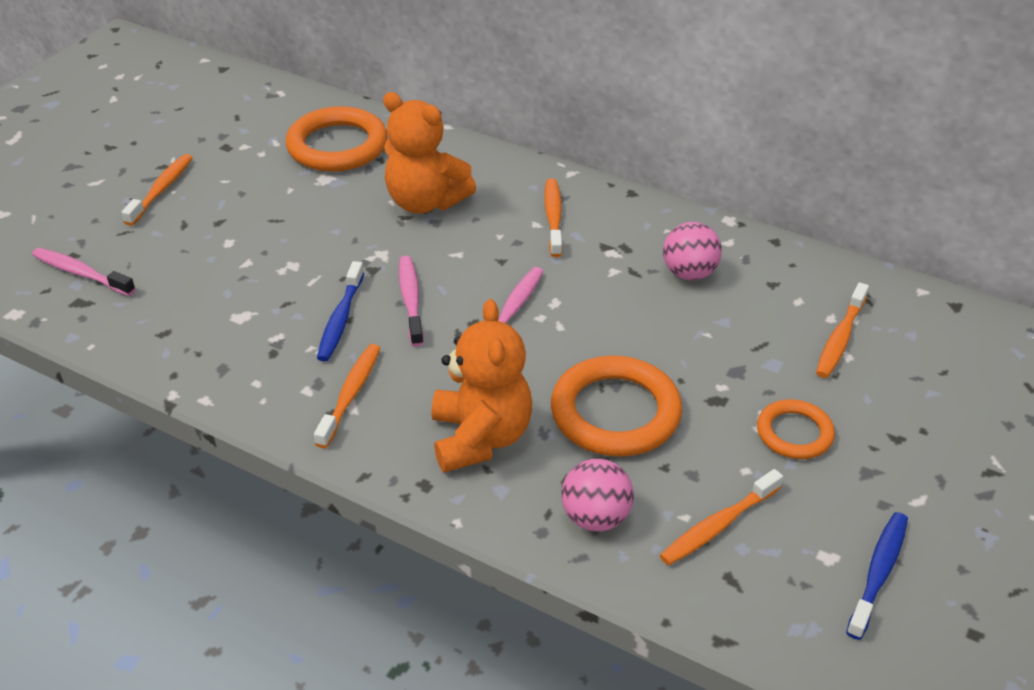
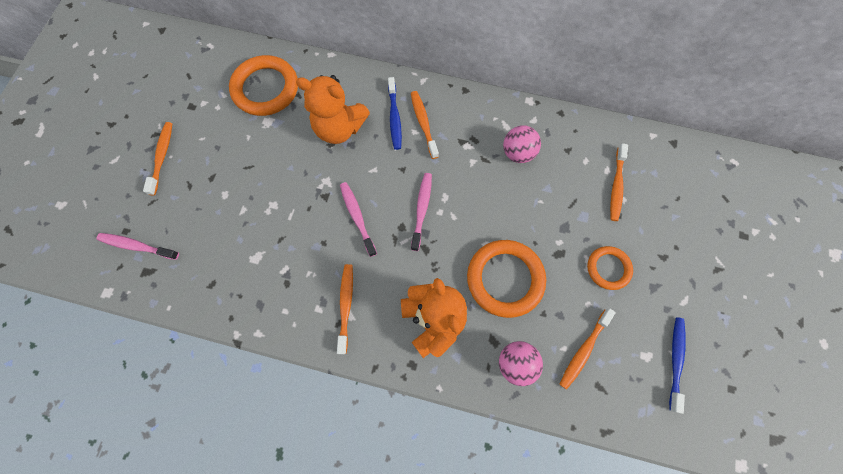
camera: 15 degrees left, 30 degrees up
blue toothbrush [317,261,364,362] -> blue toothbrush moved to [388,77,402,150]

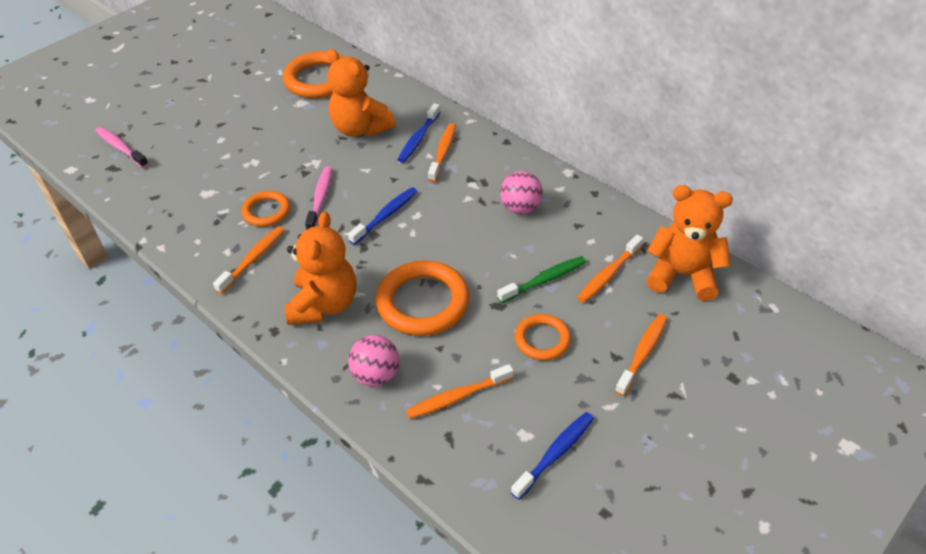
camera: 30 degrees right, 25 degrees down
orange toothbrush [143,122,172,195] -> orange toothbrush moved to [615,314,668,396]
pink toothbrush [411,173,432,251] -> blue toothbrush [348,187,417,245]
none -> orange ring [241,191,290,227]
none -> green toothbrush [497,256,586,303]
none -> orange teddy bear [646,185,733,301]

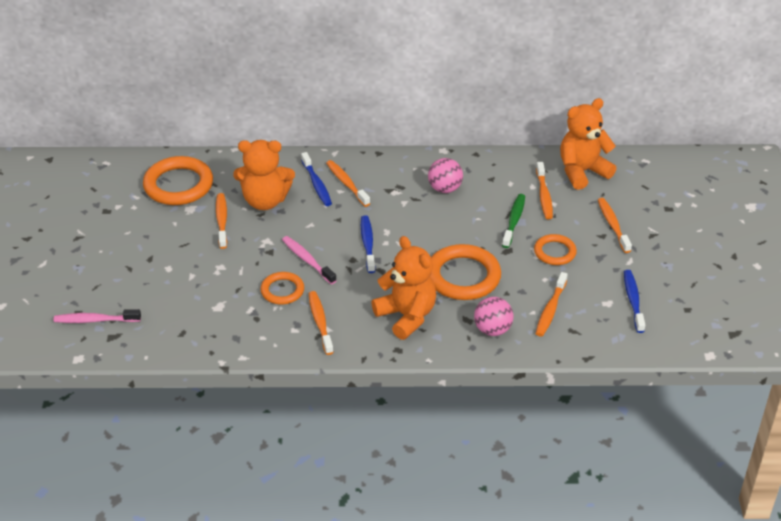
camera: 45 degrees left, 5 degrees down
none -> orange toothbrush [216,193,227,249]

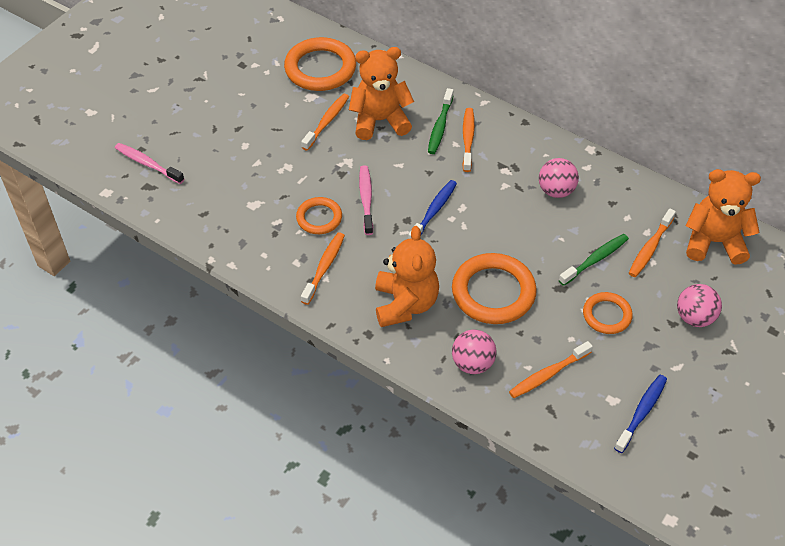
camera: 35 degrees right, 10 degrees up
orange teddy bear [233,140,295,210] -> orange teddy bear turned 135 degrees clockwise [349,47,414,140]
blue toothbrush [301,152,332,206] -> green toothbrush [428,88,454,154]
orange toothbrush [598,198,632,253] -> pink ball [677,284,722,327]

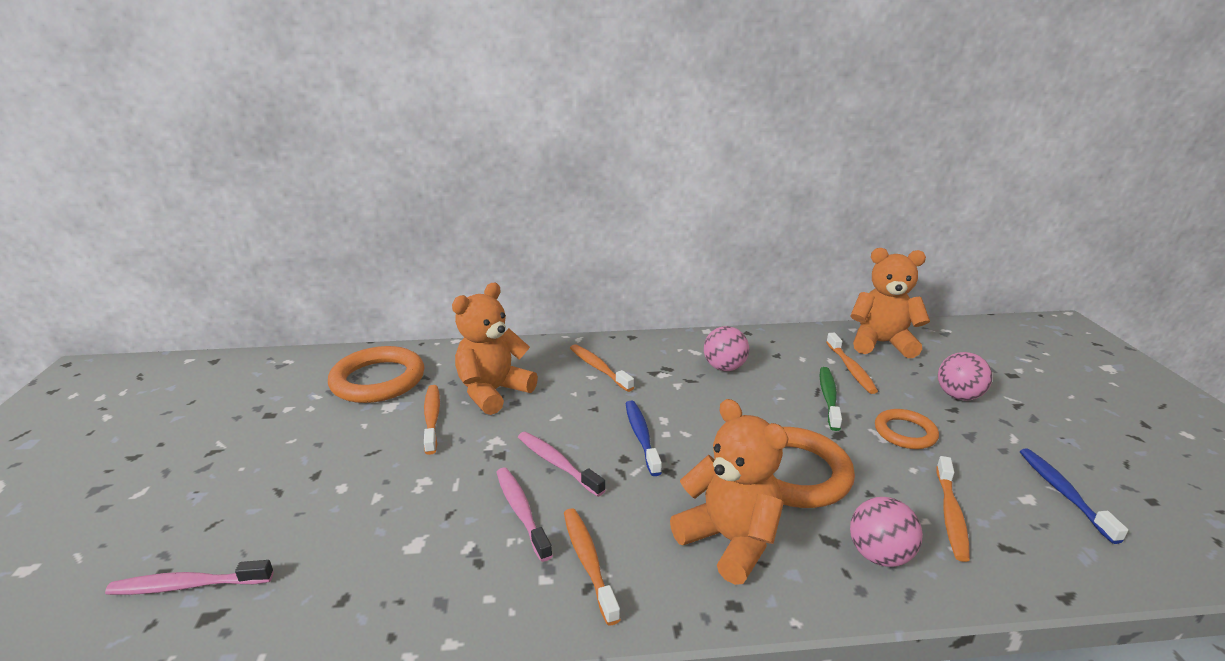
camera: 40 degrees left, 25 degrees down
orange ring [296,197,342,234] -> pink toothbrush [496,467,553,562]
green toothbrush [428,88,454,154] -> none
orange teddy bear [686,169,761,265] -> orange teddy bear turned 45 degrees clockwise [850,248,930,358]

